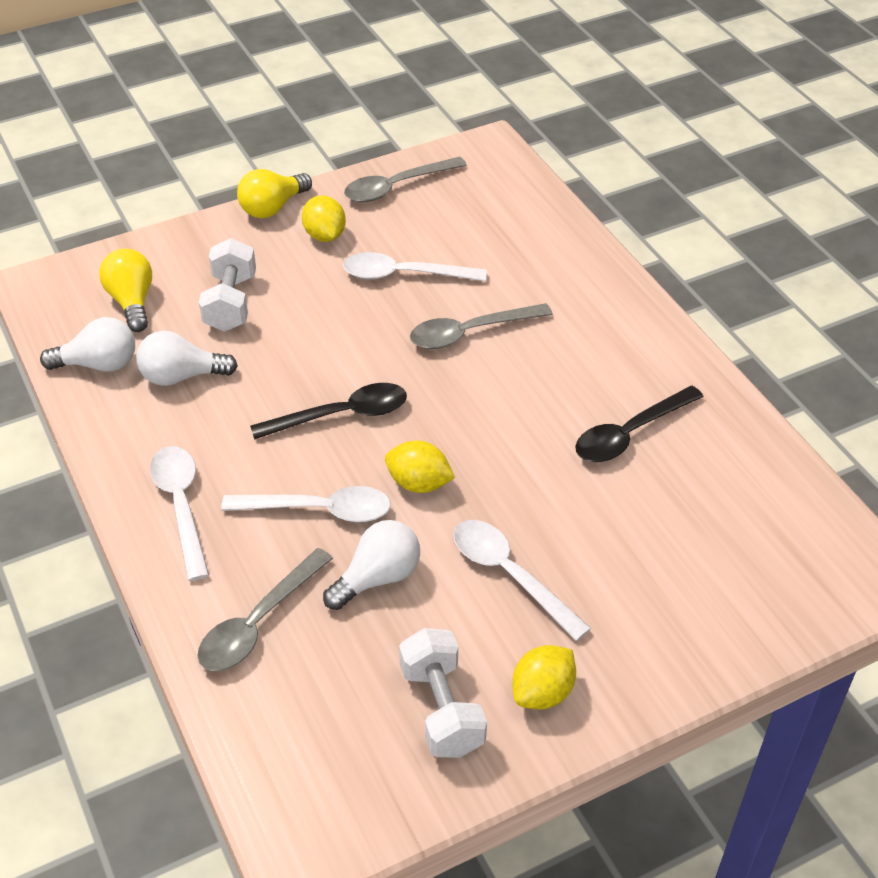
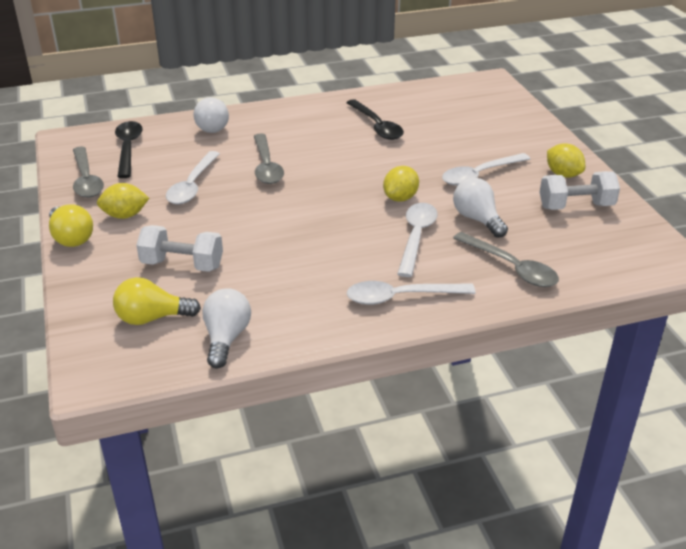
camera: 80 degrees left, 10 degrees down
white light bulb [136,331,238,386] -> white light bulb moved to [193,97,229,133]
black spoon [250,383,407,440] -> black spoon moved to [115,121,143,178]

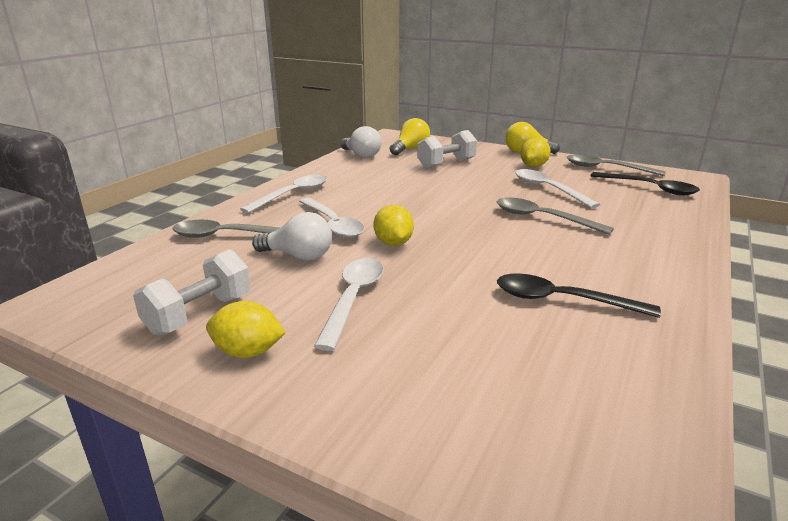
camera: 135 degrees right, 10 degrees down
white light bulb [193,97,229,133] -> none

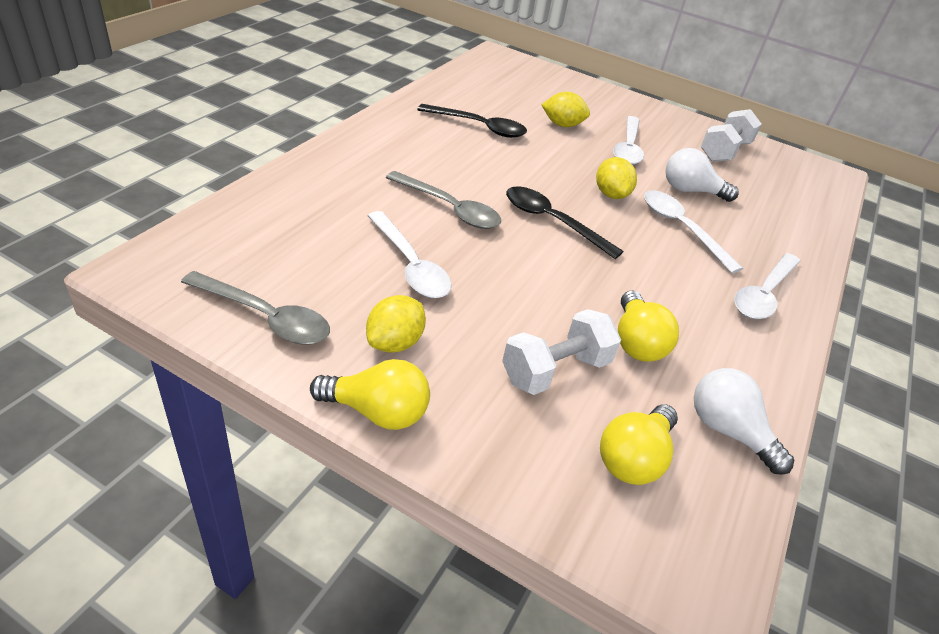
camera: 175 degrees right, 15 degrees up
grey spoon [172,220,279,238] -> none
yellow lemon [206,301,286,358] -> yellow lemon moved to [541,92,590,127]
black spoon [590,172,700,195] -> black spoon moved to [506,187,623,259]
none -> yellow light bulb [618,291,679,362]

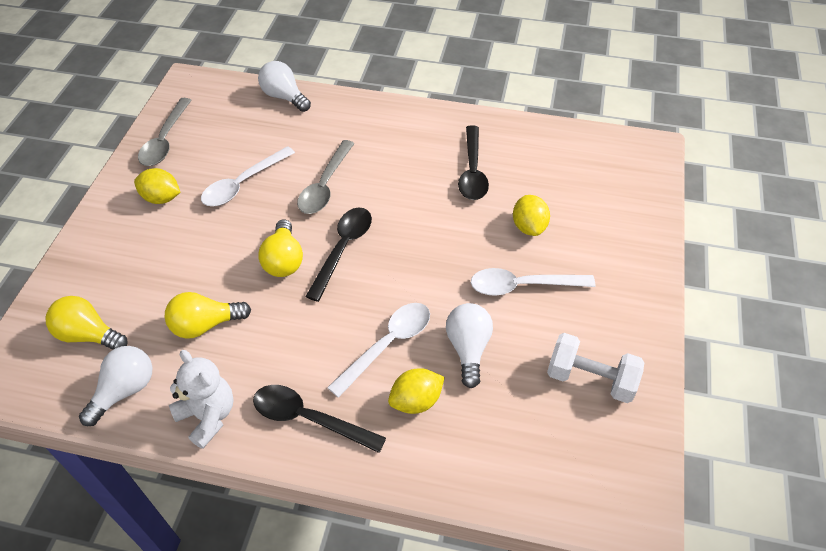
camera: 80 degrees right, 10 degrees up
yellow light bulb [310,359,430,430] -> yellow light bulb moved to [258,219,303,277]
white dumbbell [502,309,621,395] -> none
yellow lemon [596,157,637,199] -> yellow lemon moved to [388,368,445,414]
white spoon [734,253,801,319] -> black spoon [253,385,386,453]
none -> white teddy bear [169,350,233,449]
none -> white light bulb [258,61,311,112]

